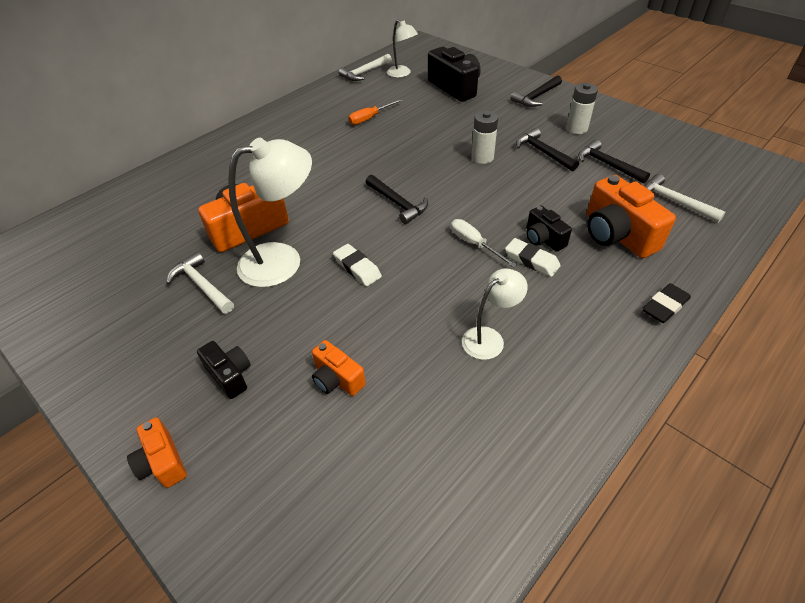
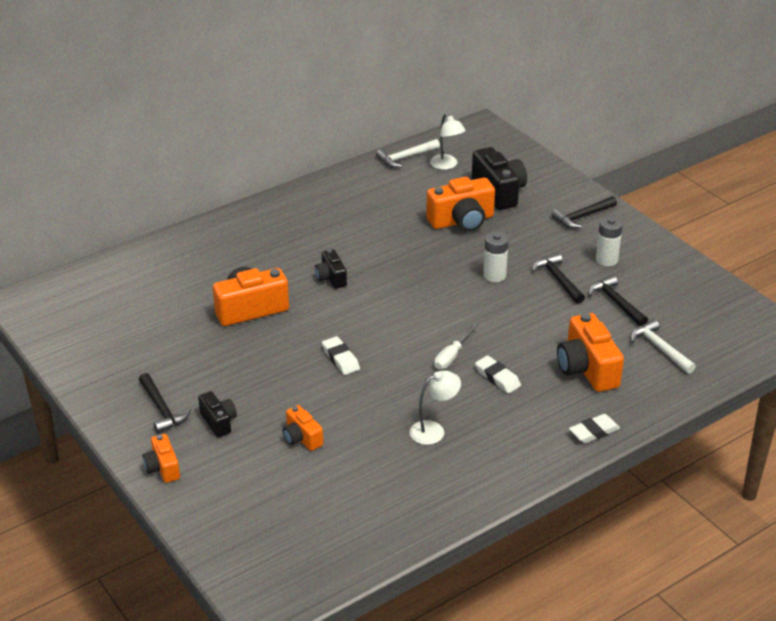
camera: 10 degrees right, 10 degrees down
white hammer [167,252,234,314] -> none
white lamp [228,138,312,287] -> none
orange screwdriver [348,99,403,125] -> none
black hammer [366,175,428,224] -> black hammer moved to [139,373,191,434]
white screwdriver [451,219,517,267] -> white screwdriver turned 120 degrees counterclockwise [434,323,478,370]
black camera [526,205,572,252] -> black camera moved to [315,249,347,289]
black eraser [642,283,691,323] -> white eraser [569,414,620,443]
none -> orange camera [426,177,495,232]

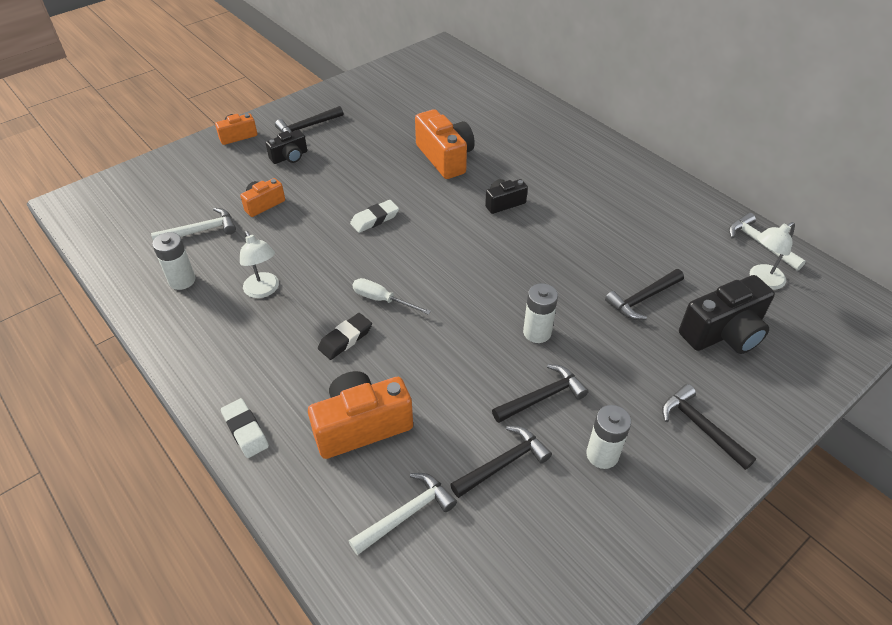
camera: 85 degrees right, 10 degrees up
orange camera [426,177,495,232] -> black hammer [605,269,684,320]
white eraser [475,355,521,394] -> black eraser [318,313,372,360]
none -> white hammer [151,208,236,240]
none -> white battery [152,232,195,290]

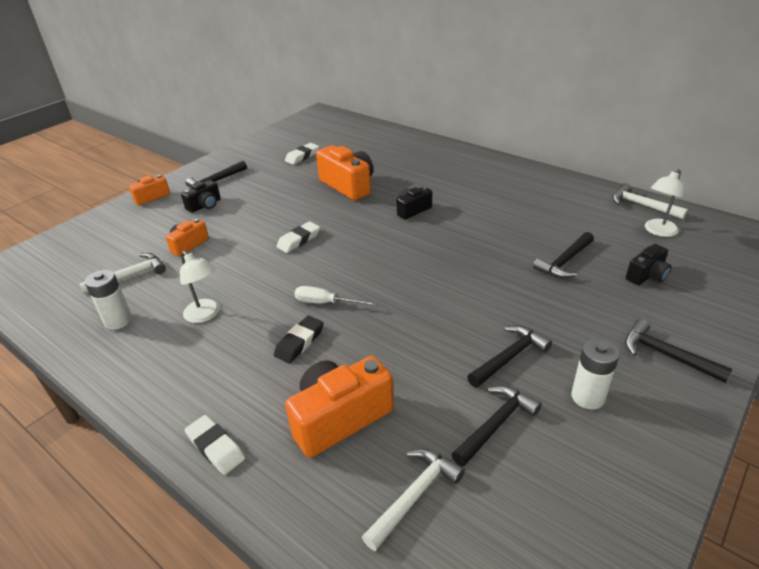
camera: 10 degrees left, 10 degrees down
white battery [523,283,558,343] -> none
black camera [679,275,775,354] -> black camera [626,244,672,285], size x0.56
none -> white eraser [285,143,319,165]

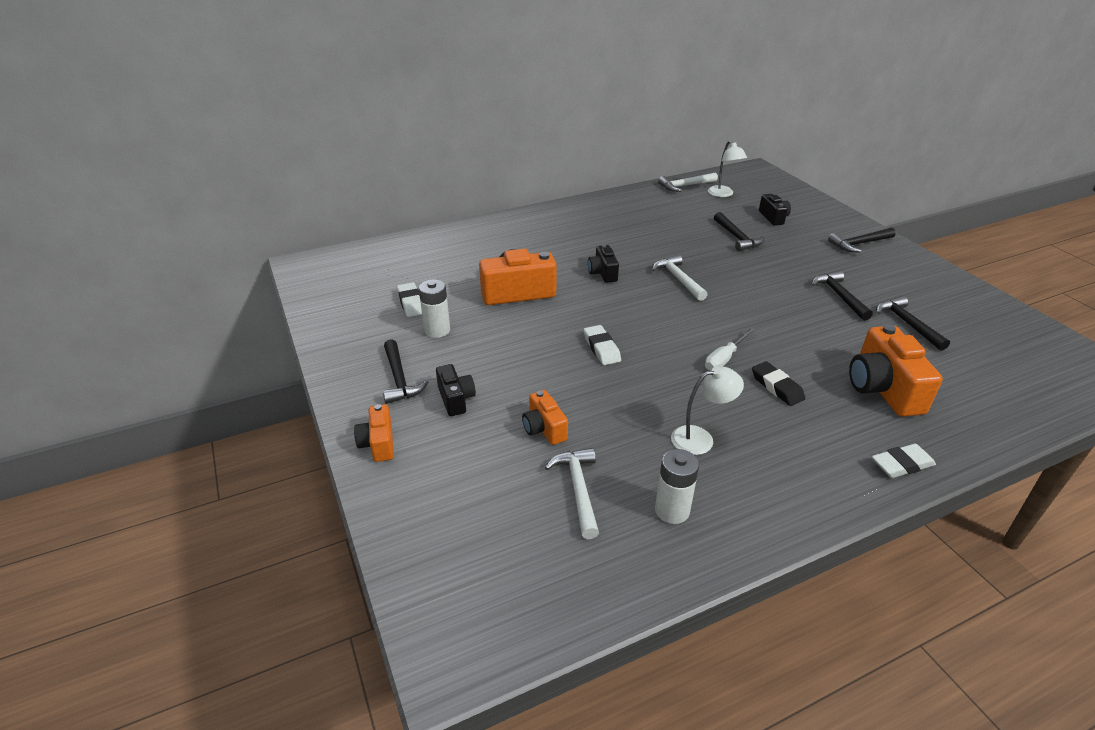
camera: 65 degrees left, 0 degrees up
white hammer [362,449,465,551] -> white hammer moved to [652,254,708,301]
white battery [571,338,620,410] -> white battery moved to [419,279,450,338]

